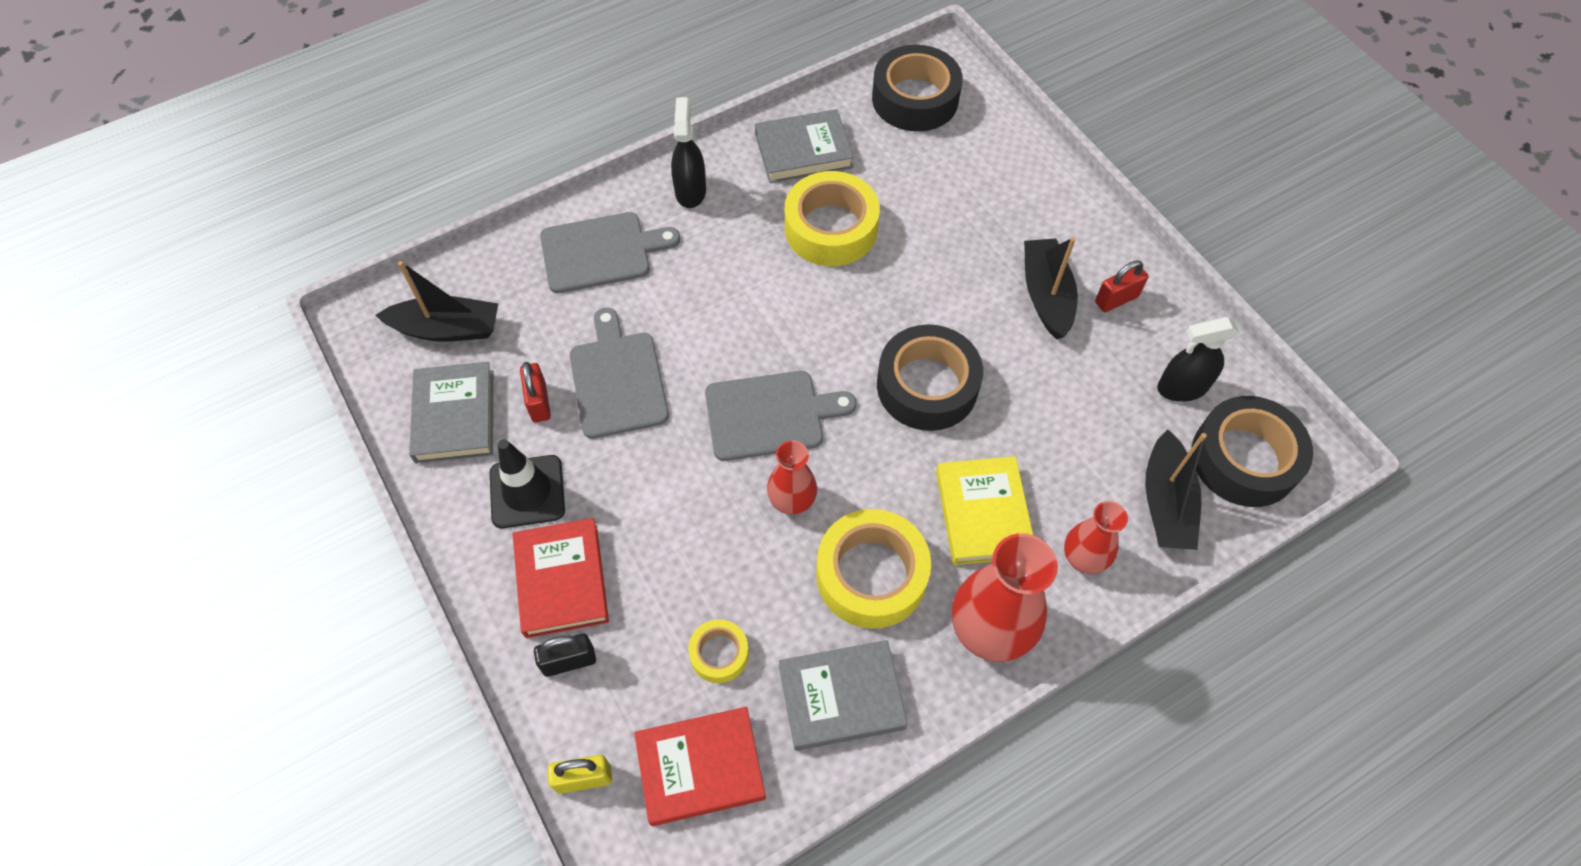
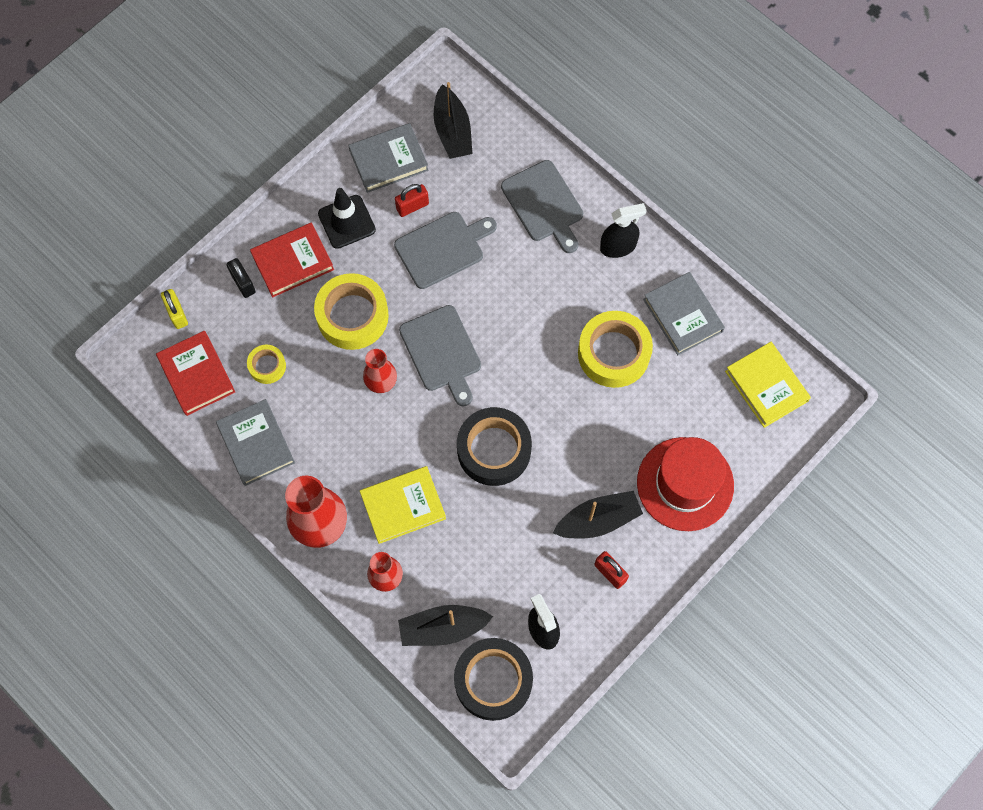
camera: 75 degrees right, 10 degrees up
yellow tape [816,509,931,629] -> yellow tape moved to [314,273,389,350]
black tape [872,45,963,132] -> yellow book [725,342,811,428]
none -> red hat [637,437,734,531]

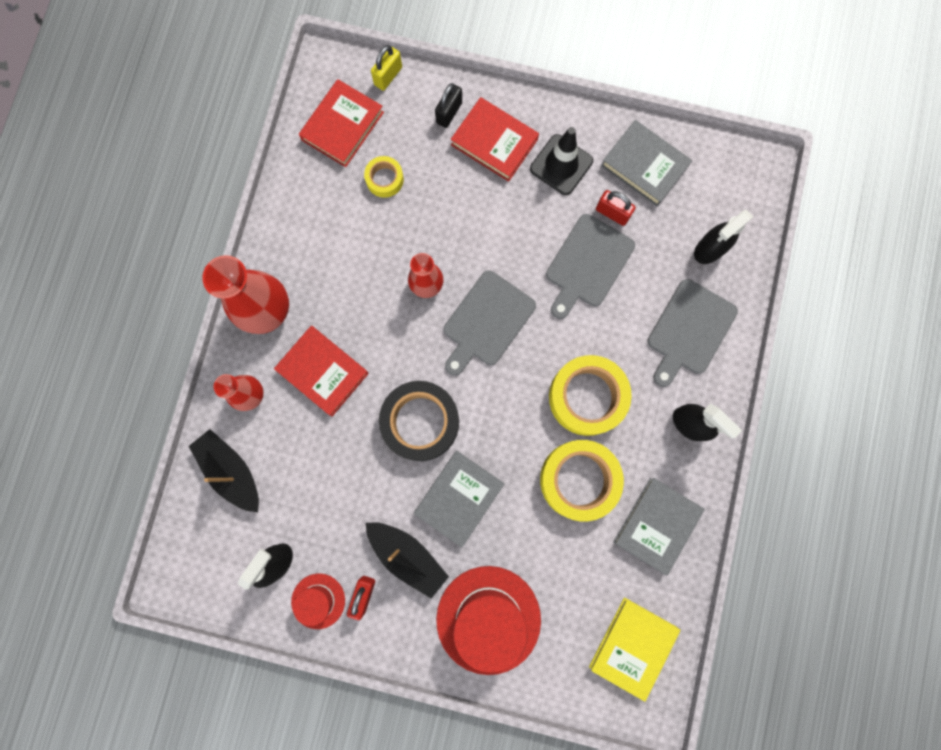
camera: 60 degrees right, 10 degrees up
grey book [216,399,295,486] -> grey book moved to [414,451,505,547]
yellow tape [314,273,389,350] -> yellow tape moved to [549,355,632,436]
yellow book [360,466,446,544] -> red book [274,326,369,416]
grey cutting board [394,212,497,289] -> grey cutting board turned 90 degrees clockwise [546,214,635,319]
black boat [434,82,473,159] -> none
black tape [454,638,533,721] -> none
none -> red hat [291,574,345,629]
none -> black spray bottle [694,210,753,264]

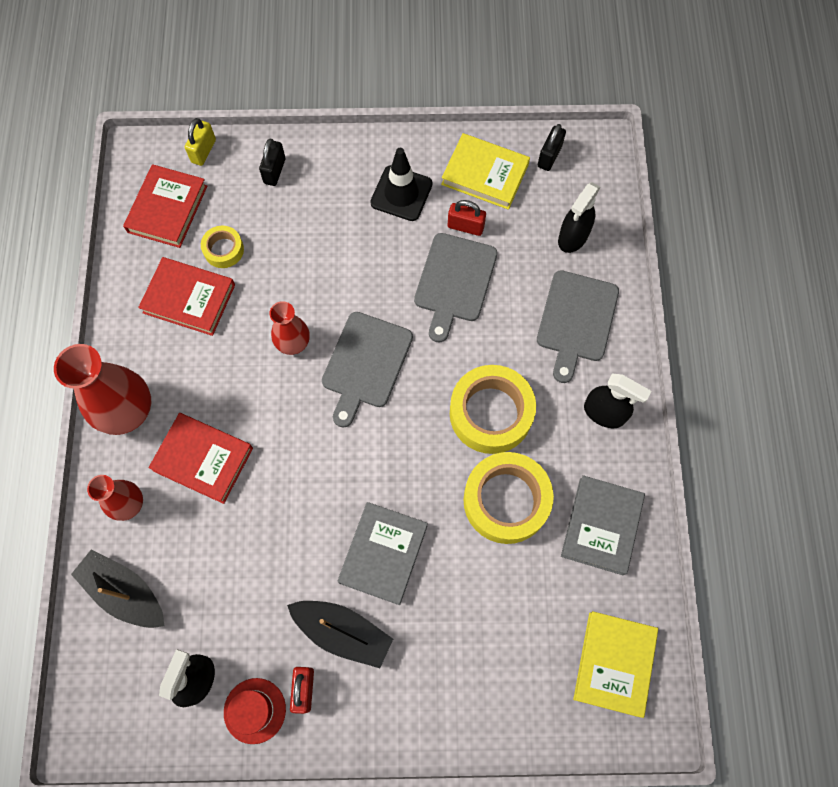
camera: 15 degrees left, 10 degrees down
black tape [379,381,459,461] -> none
red hat [436,566,541,675] -> none
red book [451,97,539,182] -> red book moved to [138,257,235,336]
grey book [601,120,692,206] -> yellow book [441,133,530,210]
none -> black padlock [538,124,566,171]

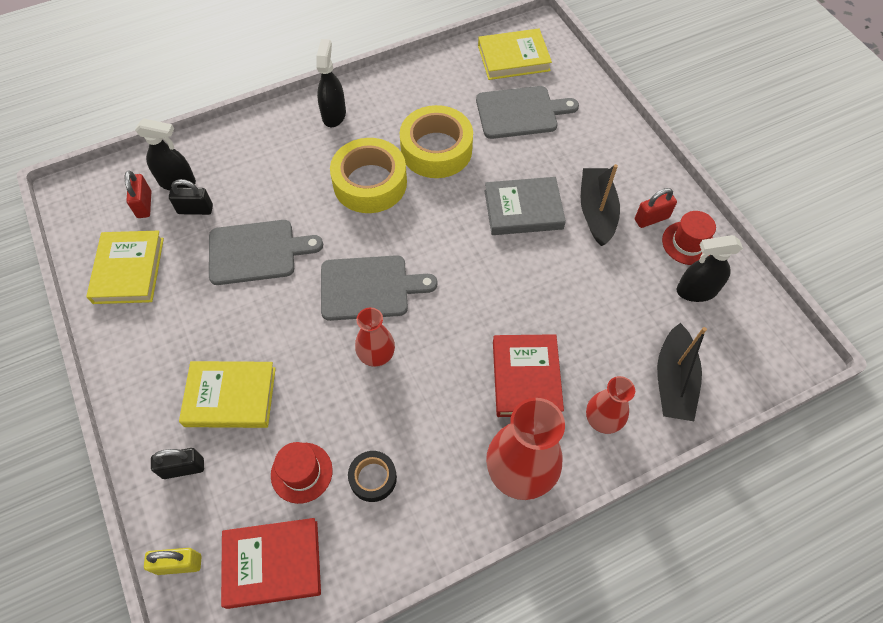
camera: 115 degrees left, 10 degrees down
red book [138,257,235,336] -> black tape [348,451,397,502]
yellow tape [201,226,244,268] -> red hat [271,442,333,504]
black traffic cone [370,148,433,221] -> none
red padlock [448,200,486,236] -> red padlock moved to [125,171,151,218]
grey cutting board [537,270,619,383] -> grey cutting board moved to [476,86,579,139]
black padlock [538,124,566,171] -> black padlock moved to [169,179,213,215]
grey book [561,475,645,575] -> none
none -> yellow book [179,361,276,428]

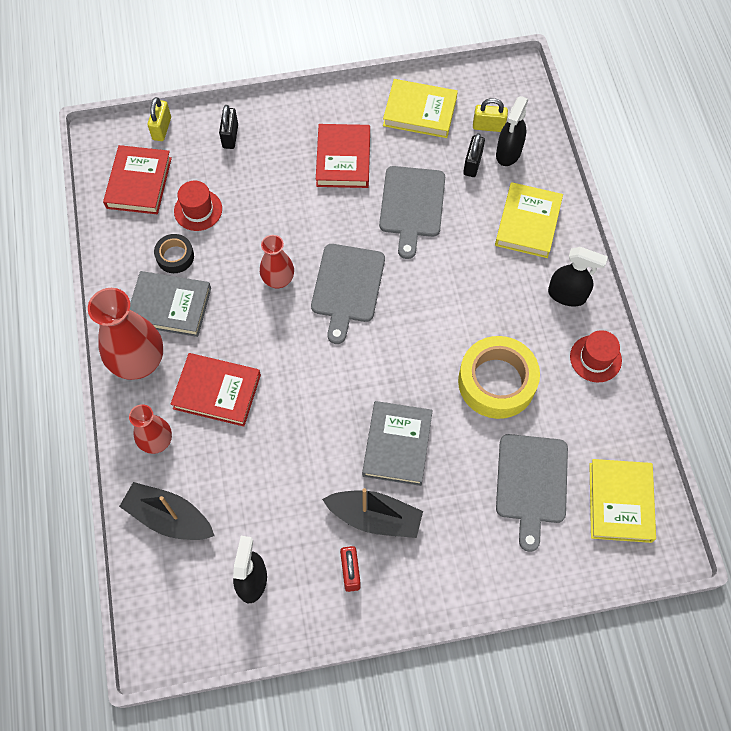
camera: 105 degrees right, 5 degrees up
red padlock [125,171,151,218] -> yellow padlock [473,98,508,132]
yellow book [179,361,276,428] -> yellow book moved to [495,182,563,258]
yellow tape [330,138,407,213] -> none
red hat [662,211,716,265] -> red hat moved to [570,330,622,382]
none -> grey book [130,271,211,337]
none -> red book [316,124,370,188]

